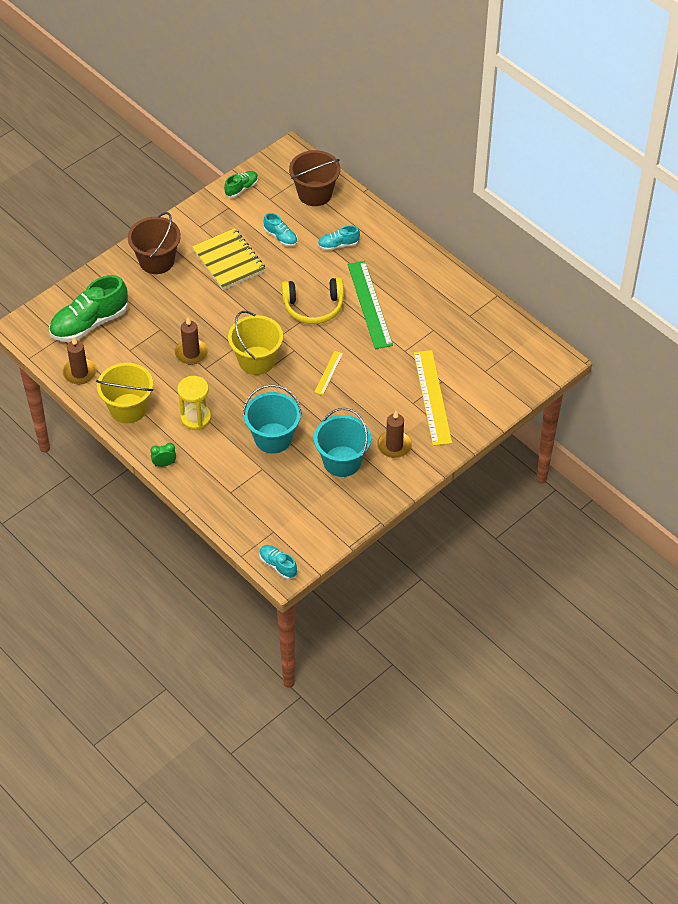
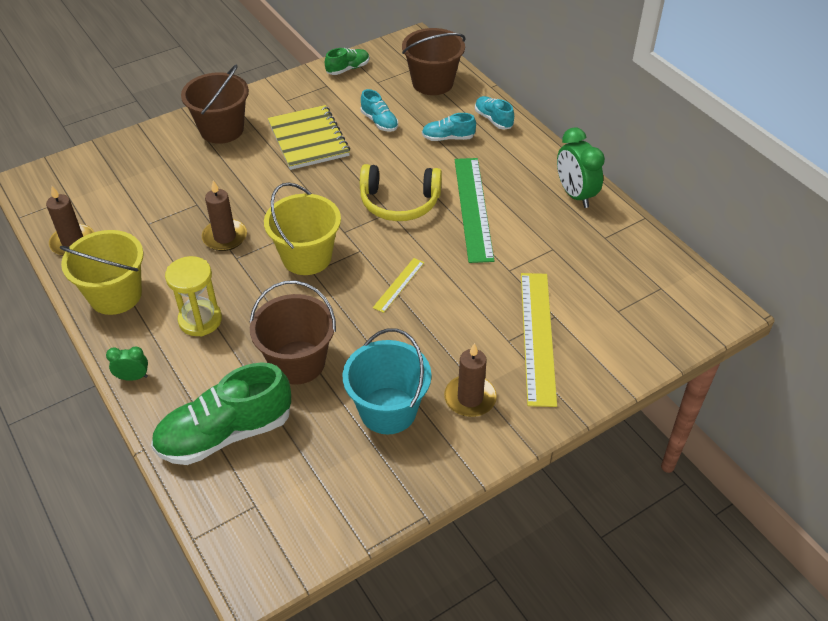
camera: 10 degrees right, 5 degrees down
green shoe [49,275,128,342] -> green shoe moved to [151,362,291,465]
turquoise bucket [243,384,302,454] -> brown bucket [249,281,336,385]
turquoise shoe [259,545,297,579] -> turquoise shoe moved to [475,96,514,130]
none -> green clock [557,127,605,208]

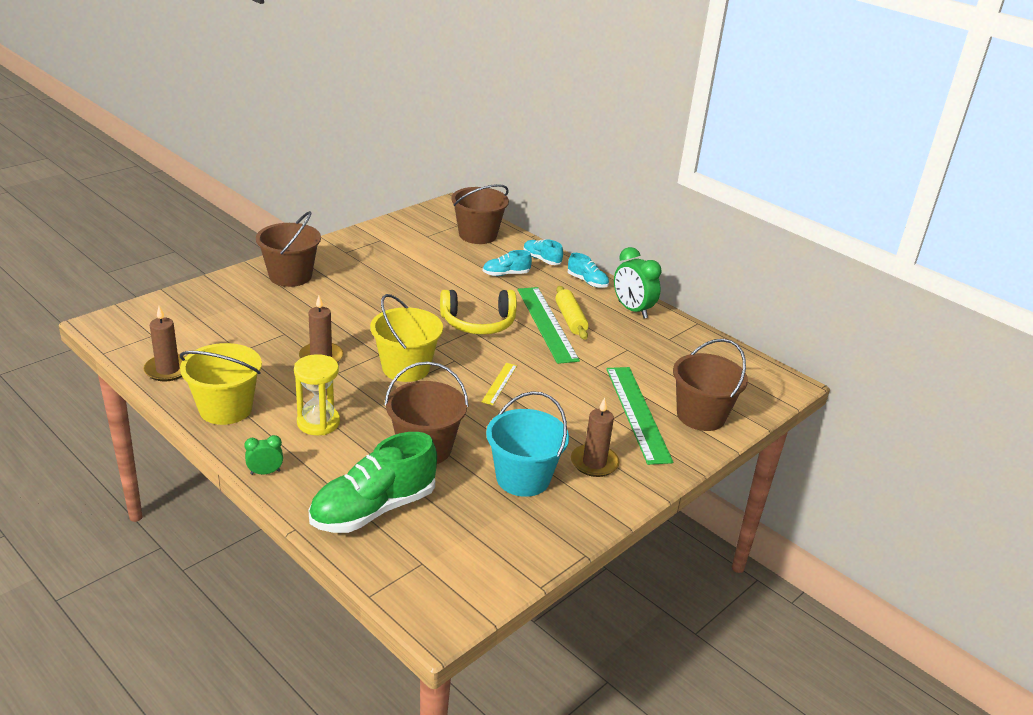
camera: 15 degrees left, 15 degrees down
yellow notebook [268,105,350,170] -> none
green shoe [325,48,369,75] -> none
turquoise shoe [361,89,398,132] -> turquoise shoe moved to [568,253,609,288]
yellow ruler [521,273,557,407] -> green ruler [606,367,673,465]
none -> yellow rolling pin [555,286,589,340]
none -> brown bucket [673,339,748,431]

